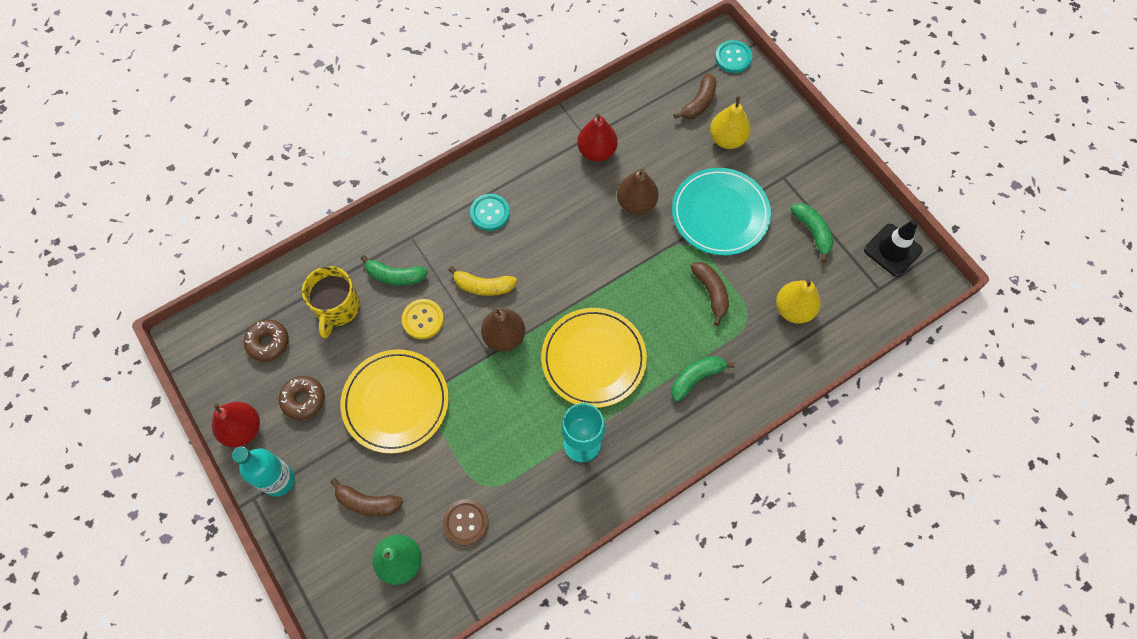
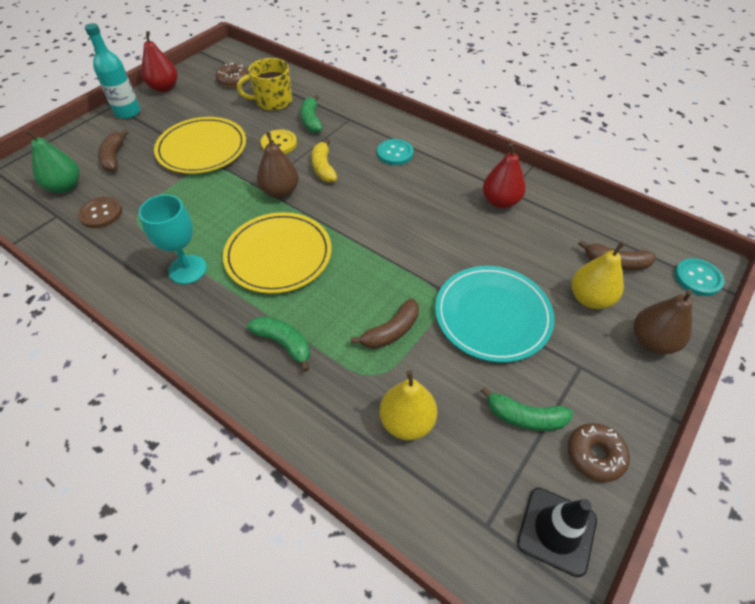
camera: 70 degrees right, 15 degrees down
brown donut [279,376,325,420] -> brown donut moved to [568,423,630,482]
brown pear [617,169,658,215] -> brown pear moved to [634,289,692,354]
green banana [791,203,833,262] -> green banana turned 60 degrees clockwise [481,387,573,431]

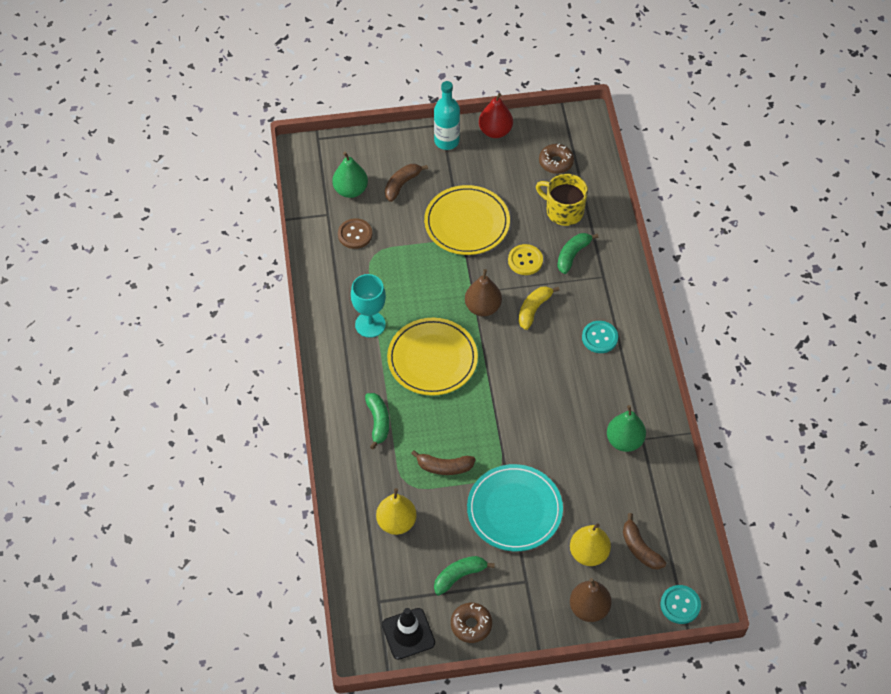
camera: 45 degrees right, 5 degrees up
green banana [481,387,573,431] -> green banana turned 90 degrees clockwise [434,556,495,596]
red pear [483,143,526,208] -> green pear [607,405,646,452]

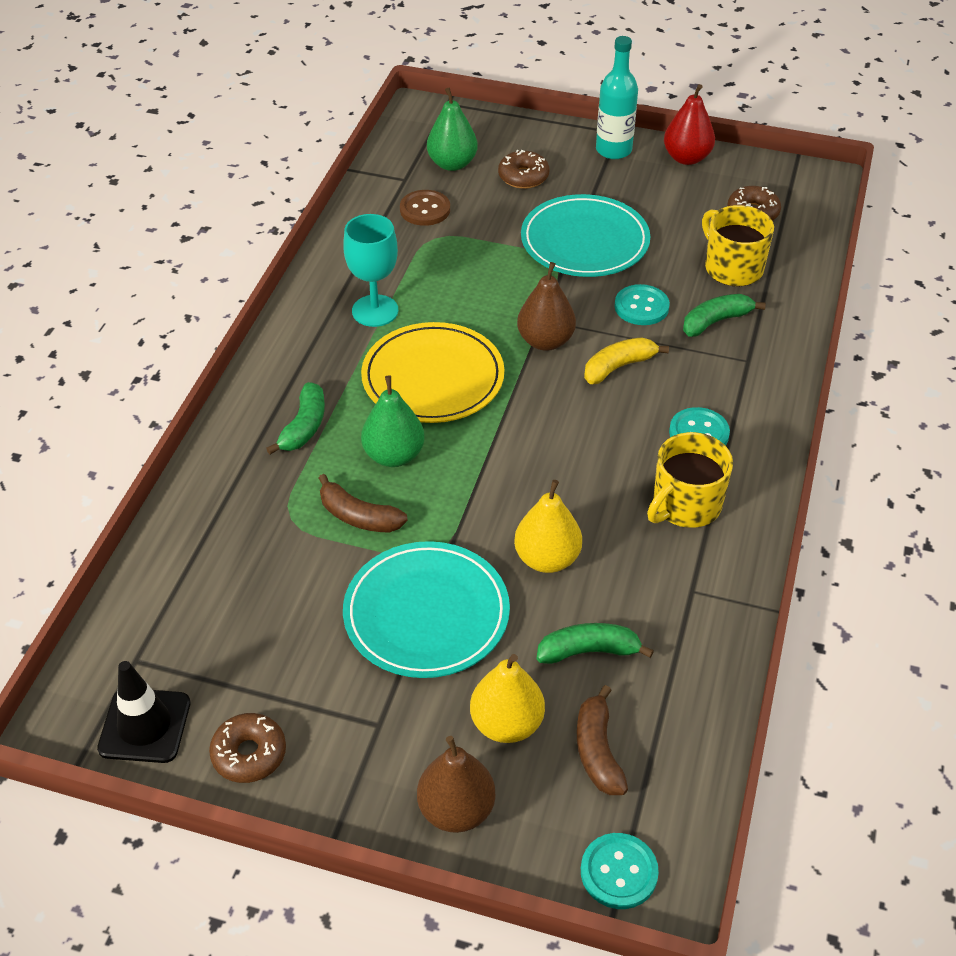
camera: 25 degrees right, 10 degrees down
yellow pear [376,488,417,535] -> yellow pear moved to [514,480,582,573]
brown banana [385,164,428,202] -> brown donut [498,150,549,189]
yellow plate [424,185,510,255] -> turquoise plate [521,194,650,277]
green banana [434,556,495,596] -> green banana moved to [537,623,654,664]
yellow button [508,244,543,275] -> turquoise button [614,284,670,325]
green pear [607,405,646,452] -> green pear moved to [361,375,425,467]
none -> yellow mug [647,432,733,528]

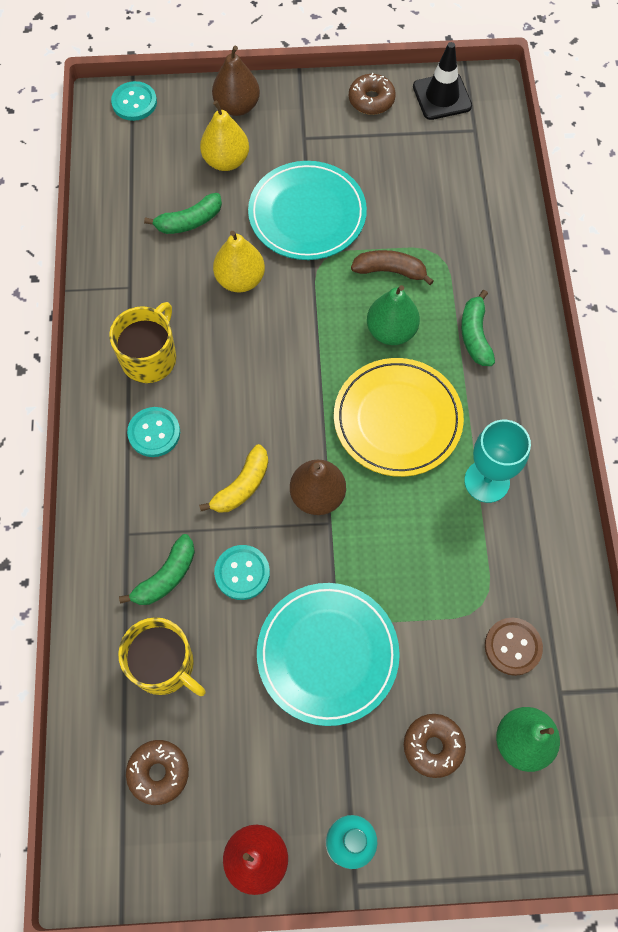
camera: 160 degrees right, 20 degrees up
brown banana [577,685,628,795] -> none

